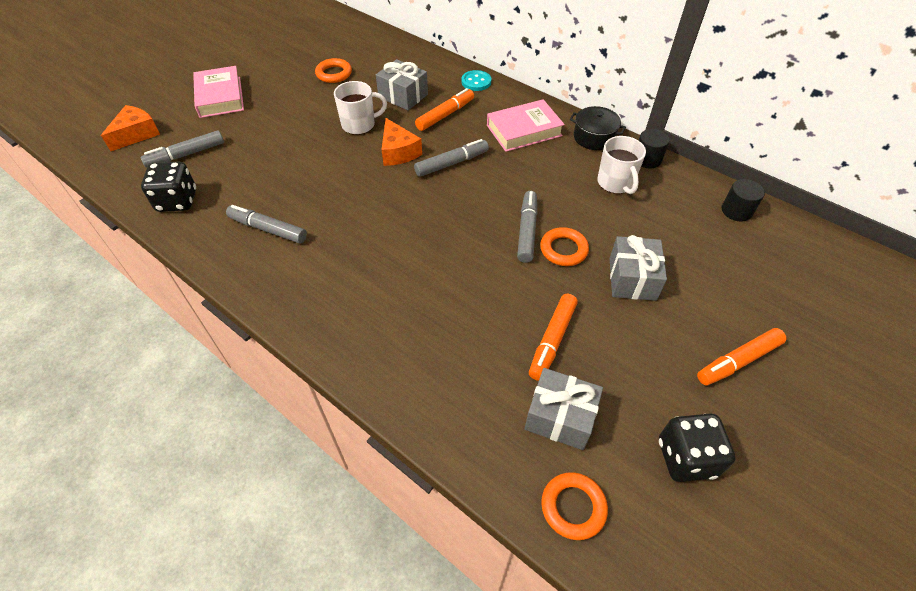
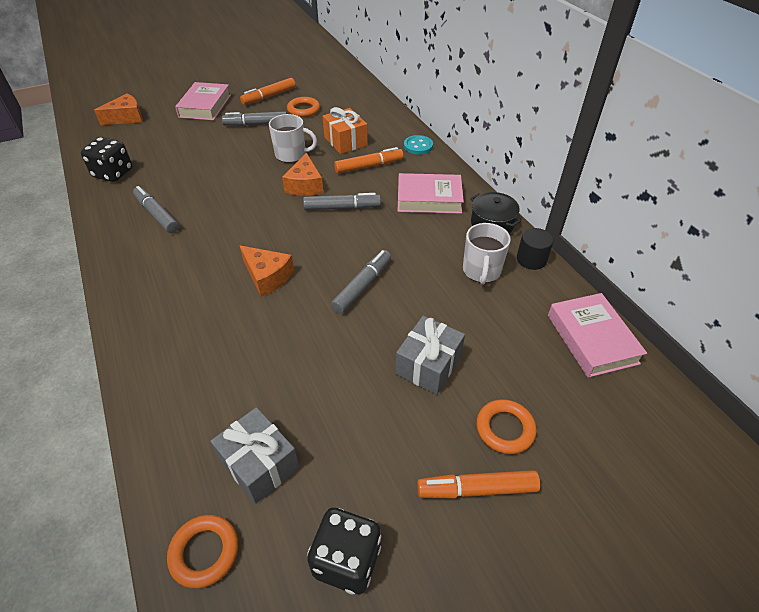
camera: 25 degrees right, 5 degrees down
grey marker [141,130,224,168] -> grey marker moved to [222,111,287,126]
grey gift [376,59,428,110] -> orange gift [323,107,368,154]
orange marker [529,294,578,381] -> orange marker moved to [240,78,296,105]
orange ring [540,227,589,266] -> orange ring moved to [476,399,537,454]
black cylinder [722,179,765,222] -> pink book [548,293,647,378]
none -> orange cheese [240,246,294,297]

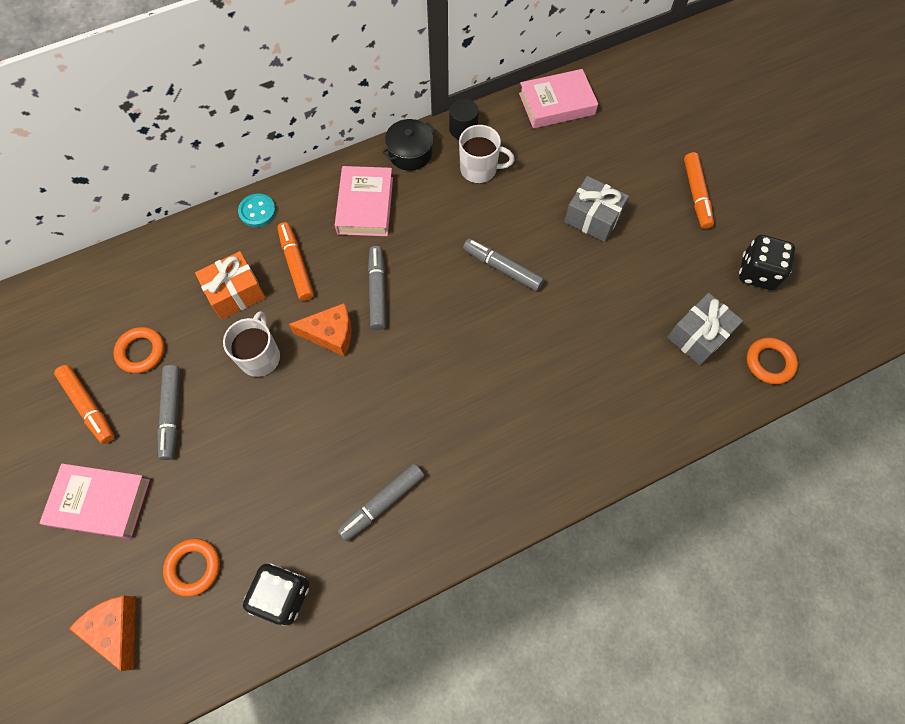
camera: 90 degrees left, 20 degrees up
orange cheese [240,246,294,297] -> none
orange ring [476,399,537,454] -> orange ring moved to [163,538,220,597]

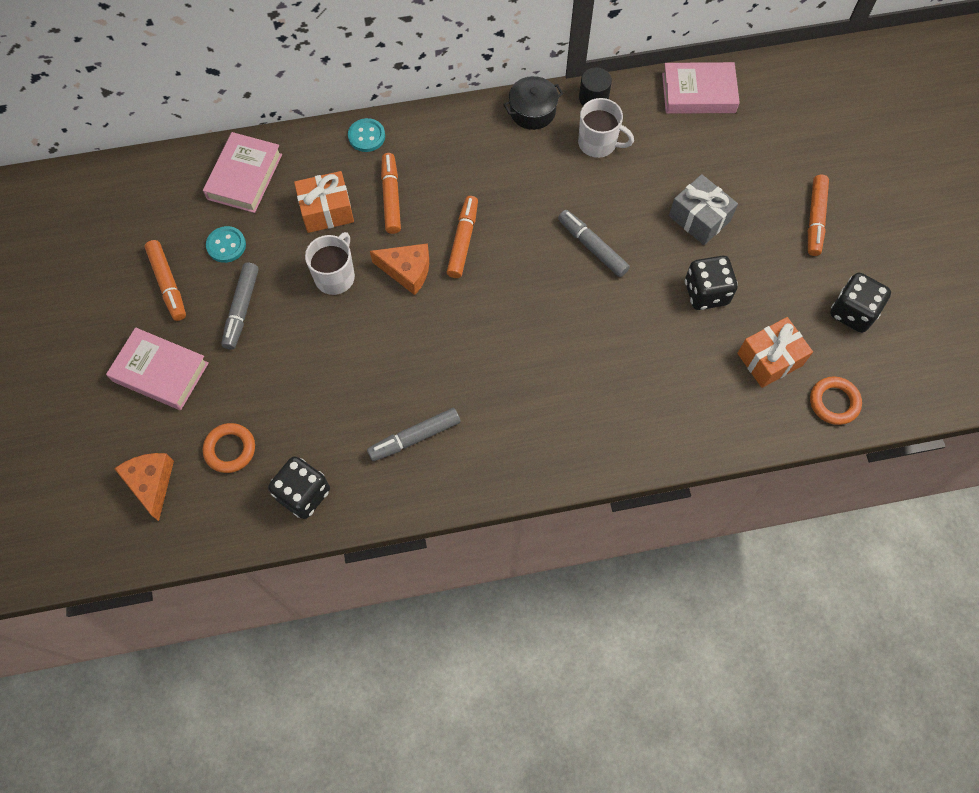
camera: 15 degrees right, 0 degrees up
orange ring [113,327,165,373] -> turquoise button [206,226,246,263]
pink book [335,166,393,236] -> pink book moved to [203,132,282,213]
grey marker [368,246,386,330] -> orange marker [447,196,478,278]
grey gift [667,293,743,365] -> orange gift [737,317,813,388]
none -> black dice [685,256,738,310]

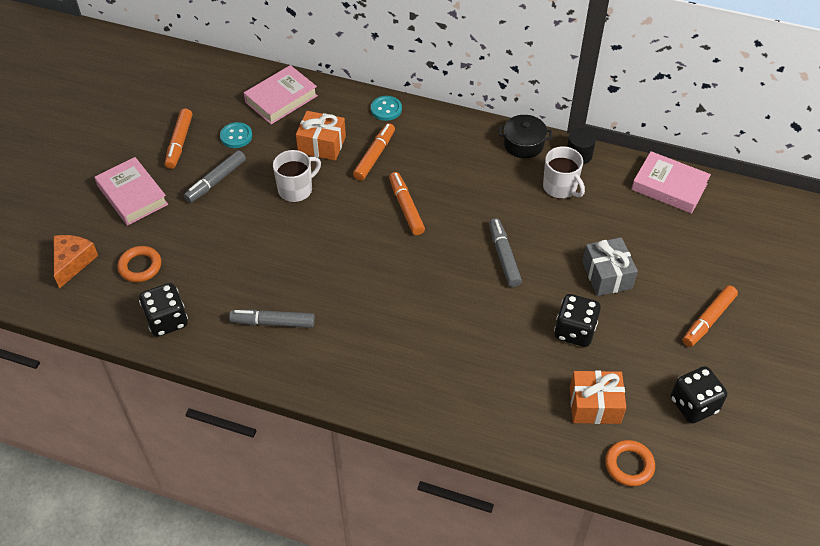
camera: 30 degrees right, 15 degrees down
orange cheese [370,243,429,295] -> none
orange marker [447,196,478,278] -> orange marker turned 60 degrees counterclockwise [389,172,425,235]

